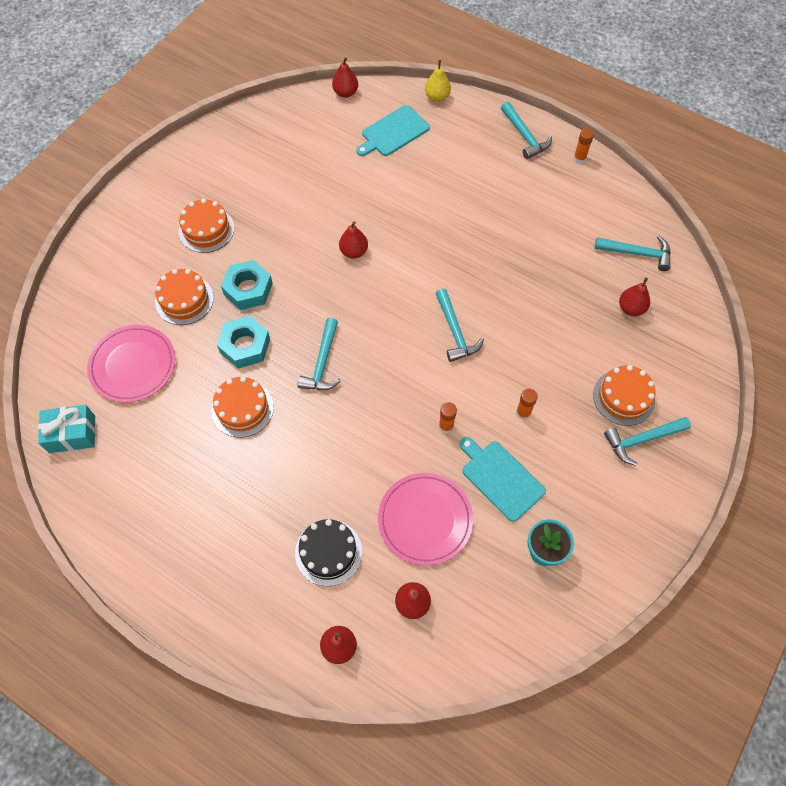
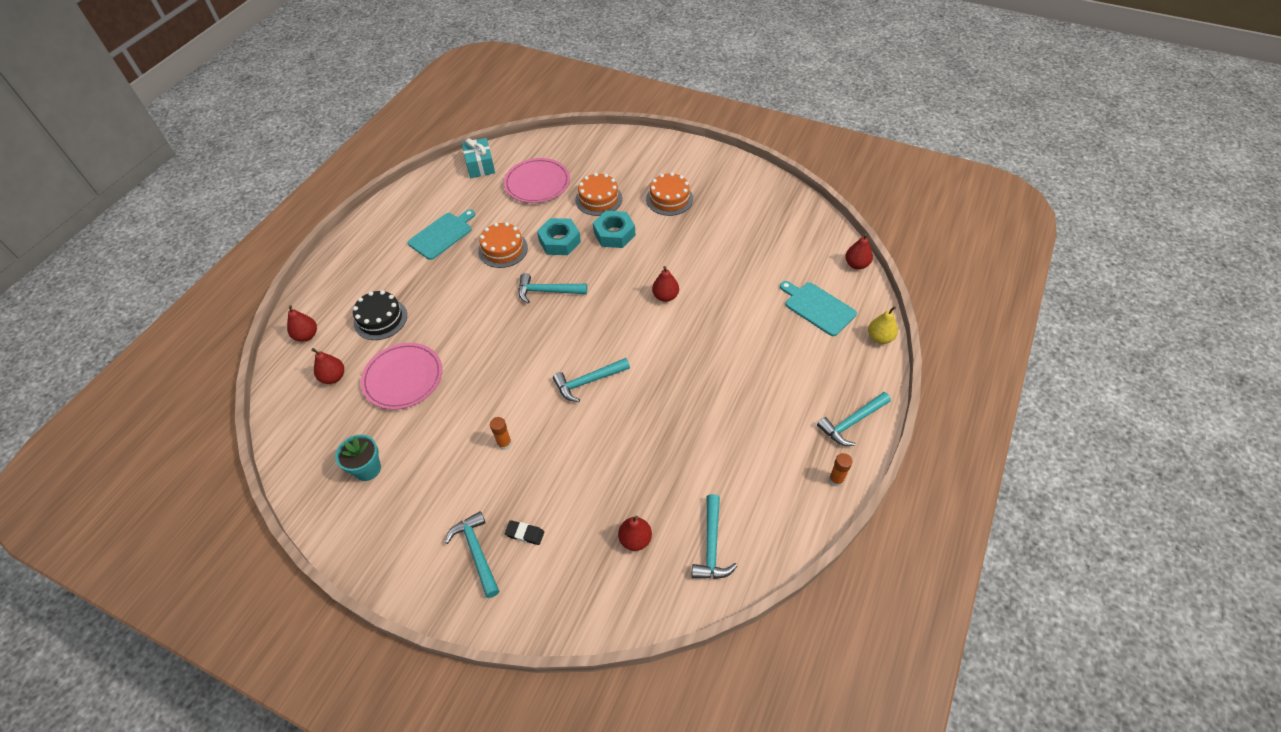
camera: 85 degrees right, 10 degrees down
orange glue stick [439,402,457,433] -> none
turquoise cutting board [459,437,546,522] -> turquoise cutting board moved to [408,209,475,260]
orange cake [593,365,656,426] -> black eraser [505,520,544,545]

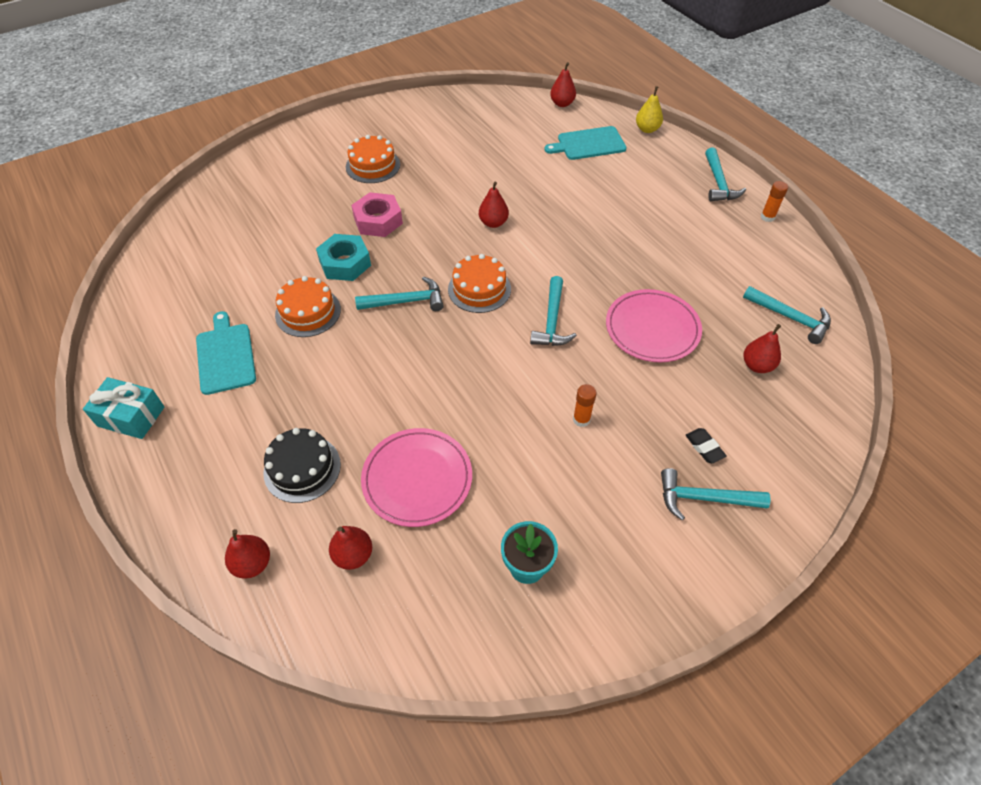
camera: 60 degrees left, 0 degrees up
turquoise gift [462,138,495,178] -> turquoise gift moved to [83,377,164,439]
pink plate [504,158,570,203] -> pink plate moved to [606,289,702,362]
black eraser [505,520,544,545] -> black eraser turned 75 degrees counterclockwise [686,428,727,463]
turquoise hammer [519,273,587,303] -> turquoise hammer turned 135 degrees counterclockwise [355,276,444,311]
orange cake [575,173,622,216] -> orange cake moved to [448,254,511,313]
turquoise nut [593,211,636,248] -> pink nut [351,192,403,237]

